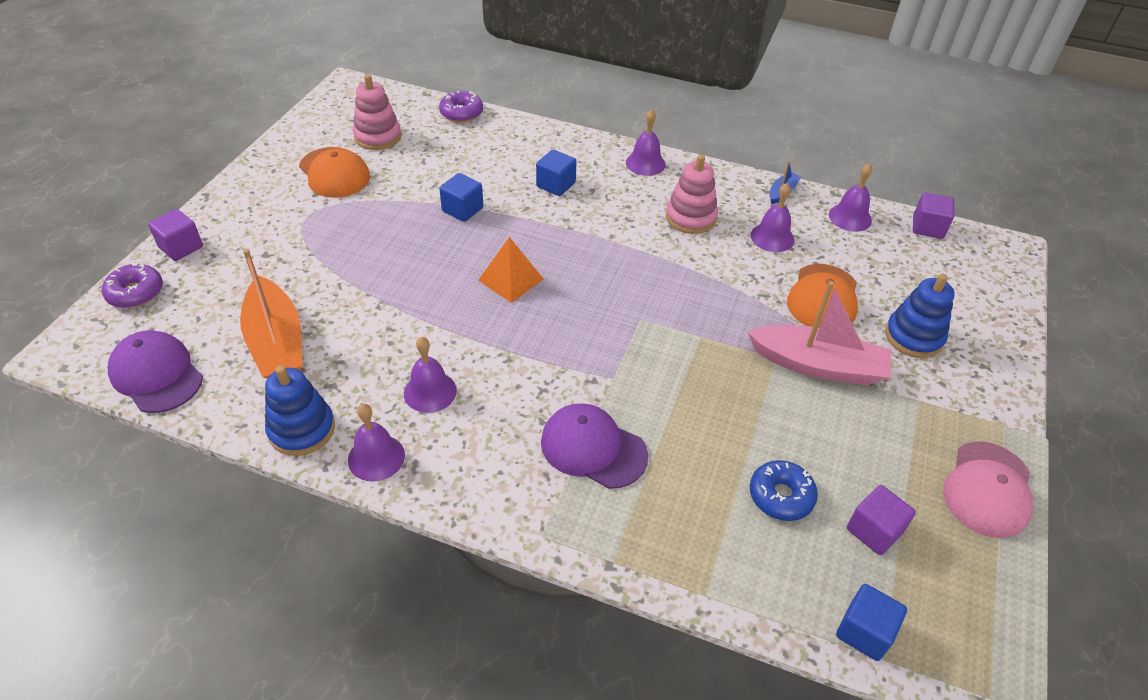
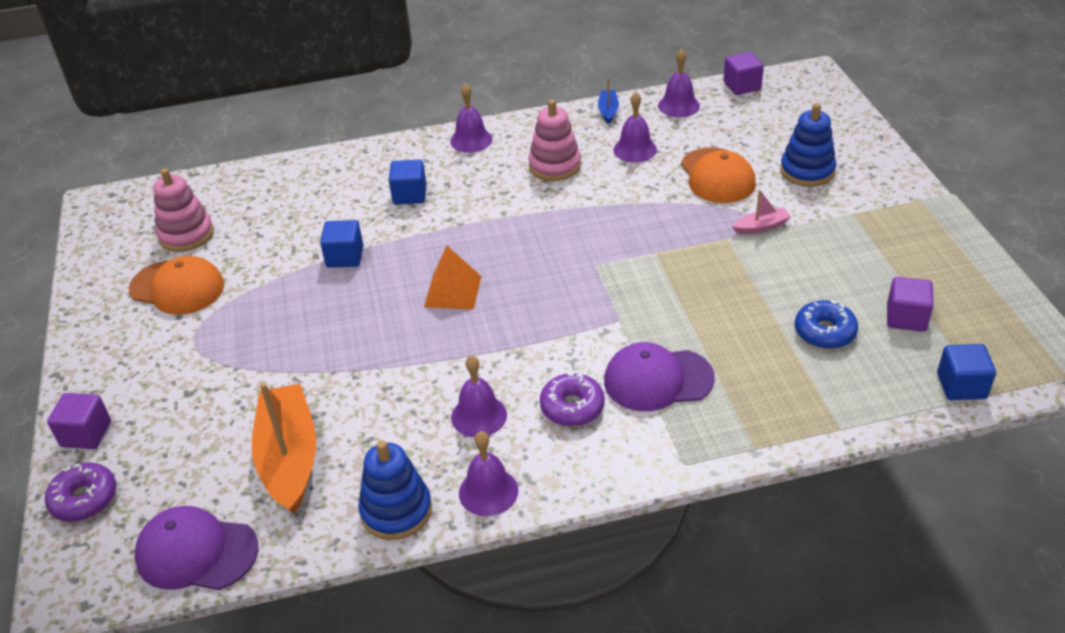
camera: 30 degrees left, 5 degrees down
orange boat [240,249,303,379] -> orange boat turned 135 degrees counterclockwise [252,382,316,514]
purple donut [439,91,483,122] -> purple donut moved to [540,372,605,427]
pink boat [747,281,892,385] -> pink boat [732,190,791,234], size x0.46
pink cap [943,441,1033,538] -> none

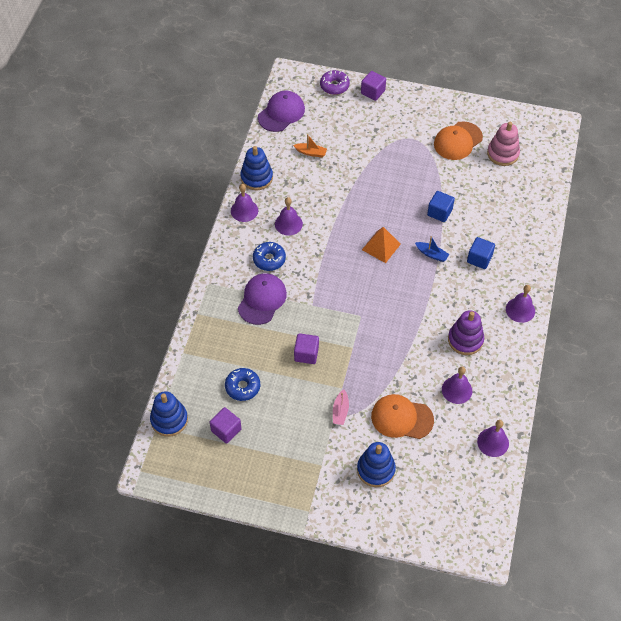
camera: 115 degrees right, 15 degrees up
orange boat [252,382,316,514] -> orange boat [293,134,327,157], size x0.46
pink stacking toy [528,99,581,181] -> purple stacking toy [448,310,484,355]
purple donut [540,372,605,427] -> blue donut [253,242,286,271]
blue boat [598,78,619,124] -> blue boat moved to [415,236,449,262]
purple cube [723,52,764,95] -> purple cube moved to [294,333,319,364]
blue cube [937,344,996,400] -> blue stacking toy [150,391,188,437]

